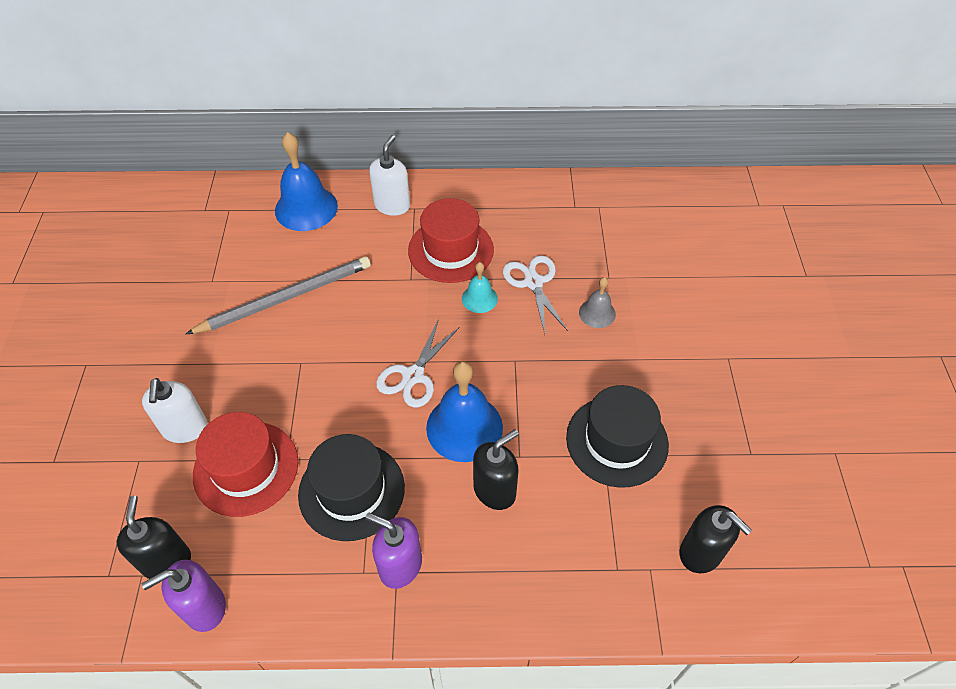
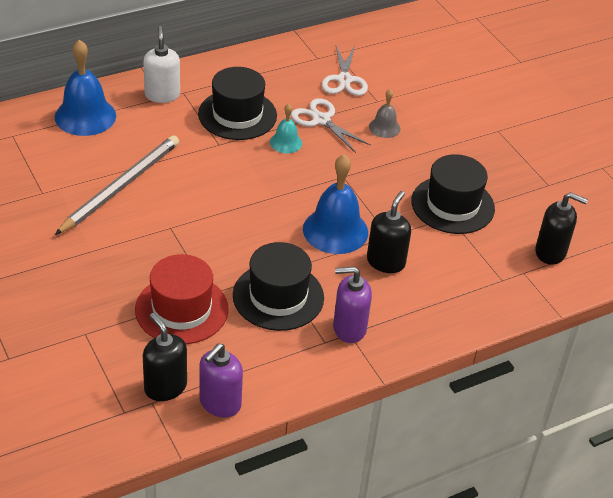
camera: 30 degrees left, 10 degrees down
white soap dispenser [142,378,207,443] -> none
white scissors [376,319,460,408] -> white scissors moved to [322,45,368,96]
red hat [408,198,494,283] -> black hat [198,67,277,140]

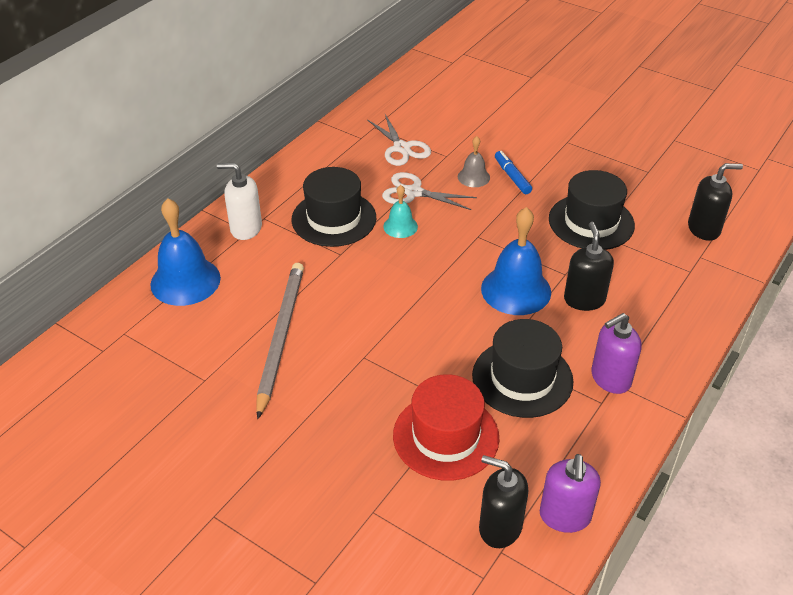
camera: 25 degrees left, 0 degrees up
white soap dispenser [143,26,180,103] -> white soap dispenser turned 45 degrees counterclockwise [217,163,262,240]
none -> blue marker [495,151,532,194]

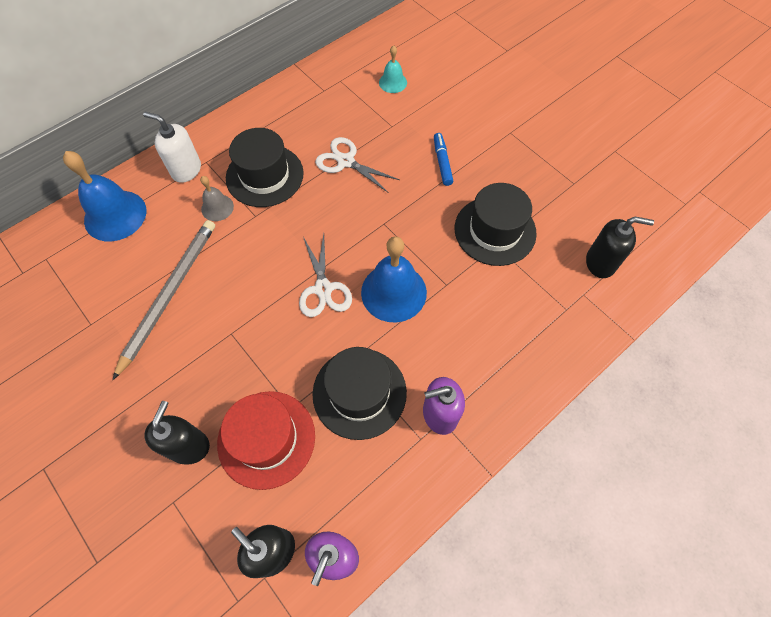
camera: 15 degrees right, 20 degrees up
white scissors [367,114,431,166] -> white scissors moved to [299,234,352,317]
turquoise bell [383,185,418,238] -> turquoise bell moved to [379,45,407,93]
grey bell [458,136,490,187] -> grey bell moved to [200,176,234,221]
black soap dispenser [564,222,614,311] -> black soap dispenser moved to [144,401,210,465]

